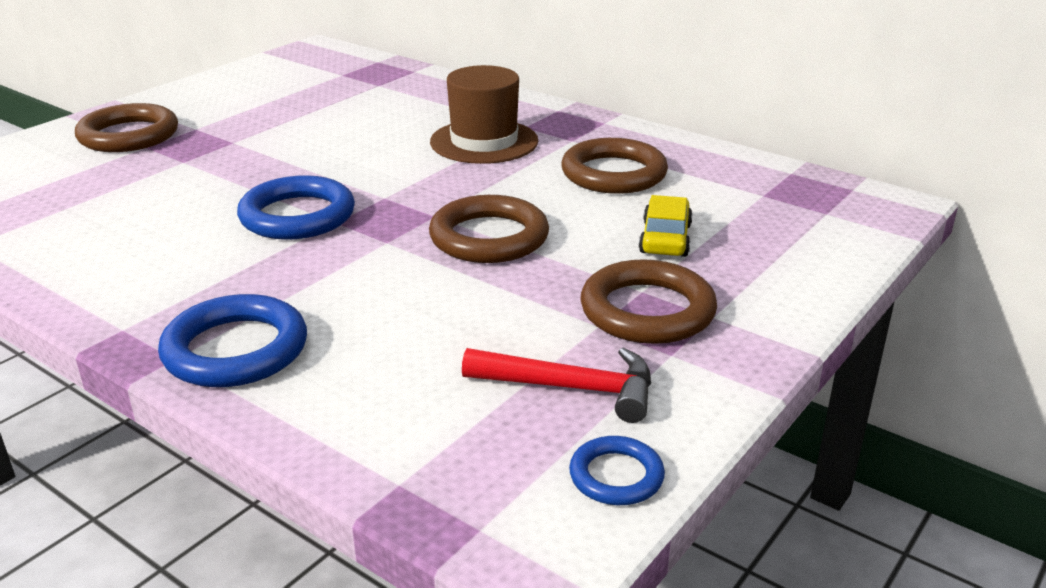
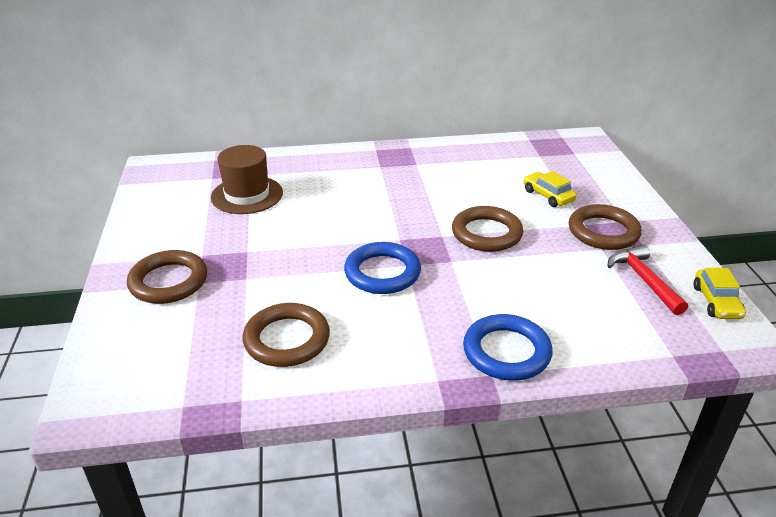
camera: 45 degrees left, 5 degrees up
brown hat [430,65,538,164] -> brown hat moved to [211,145,283,214]
red hammer [462,347,651,423] -> red hammer turned 75 degrees counterclockwise [607,245,688,315]
brown ring [561,138,668,194] -> brown ring moved to [243,303,330,367]
blue ring [569,436,665,505] -> yellow car [694,268,746,319]

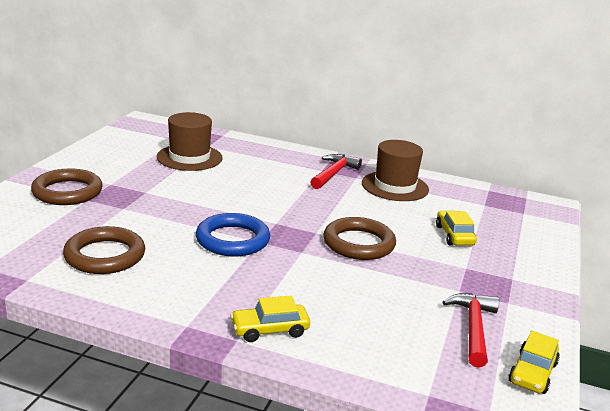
camera: 25 degrees right, 10 degrees down
blue ring [463,314,553,381] -> yellow car [230,296,310,342]
brown ring [569,204,642,250] -> none
none -> red hammer [310,154,362,189]
none -> brown hat [362,140,429,201]

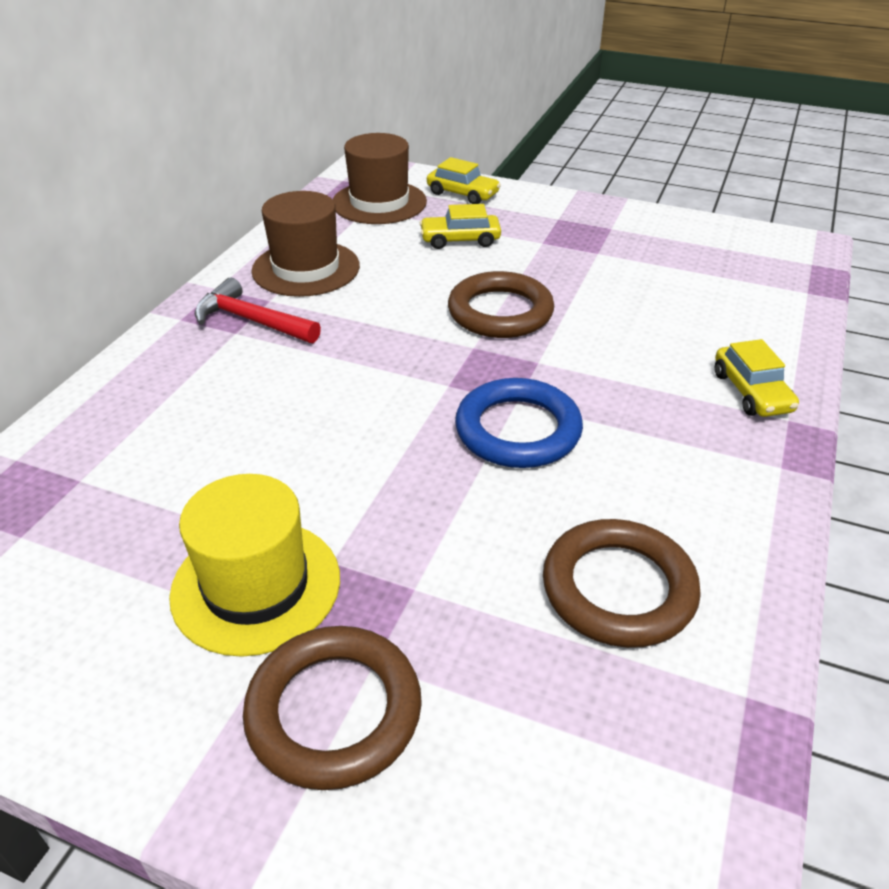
camera: 85 degrees left, 15 degrees up
brown hat [157,112,223,171] -> brown hat moved to [333,133,427,224]
red hammer [442,293,499,368] -> none
yellow car [509,331,560,394] -> yellow car moved to [427,157,501,204]
none -> yellow hat [169,474,340,657]

